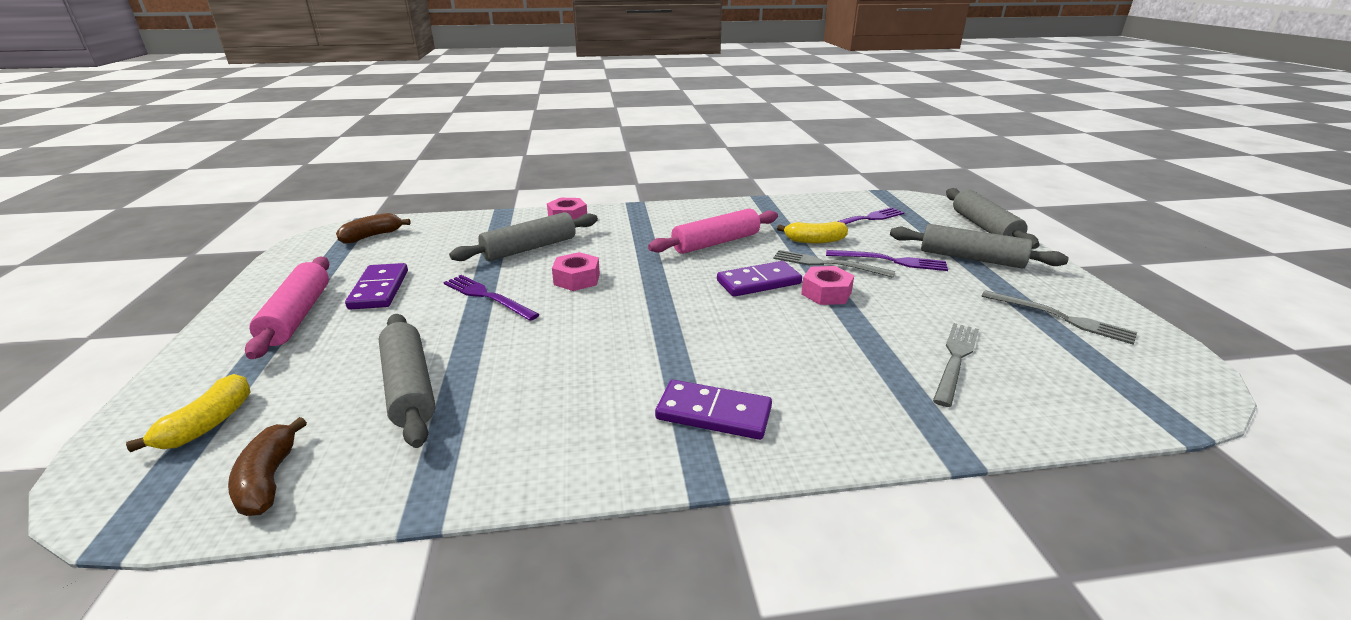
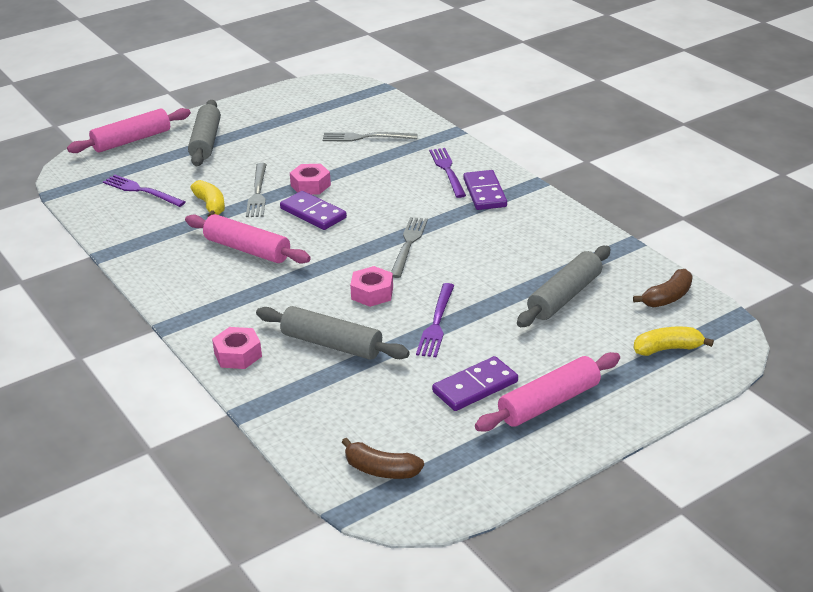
camera: 115 degrees left, 5 degrees up
purple fork [826,250,948,271] -> purple fork moved to [429,148,466,198]
grey rolling pin [946,188,1040,249] -> pink rolling pin [67,108,191,153]
grey fork [981,290,1137,345] -> grey fork moved to [391,217,428,278]

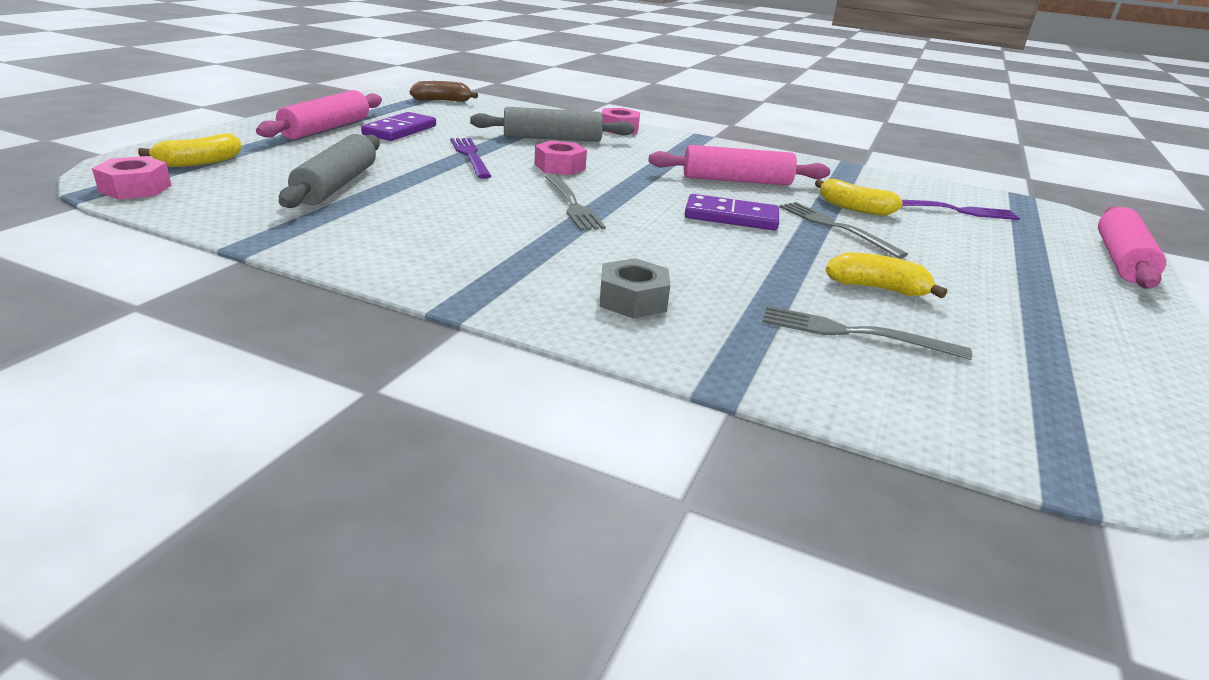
camera: 145 degrees right, 5 degrees down
grey rolling pin [188,100,221,166] -> none
pink nut [290,164,331,195] -> pink nut moved to [92,156,172,200]
grey fork [323,132,418,142] -> grey fork turned 135 degrees counterclockwise [762,306,972,360]
purple fork [429,148,466,198] -> grey nut [599,258,670,319]
purple domino [463,170,507,210] -> none
brown banana [633,269,693,308] -> none
none -> yellow banana [826,253,947,298]

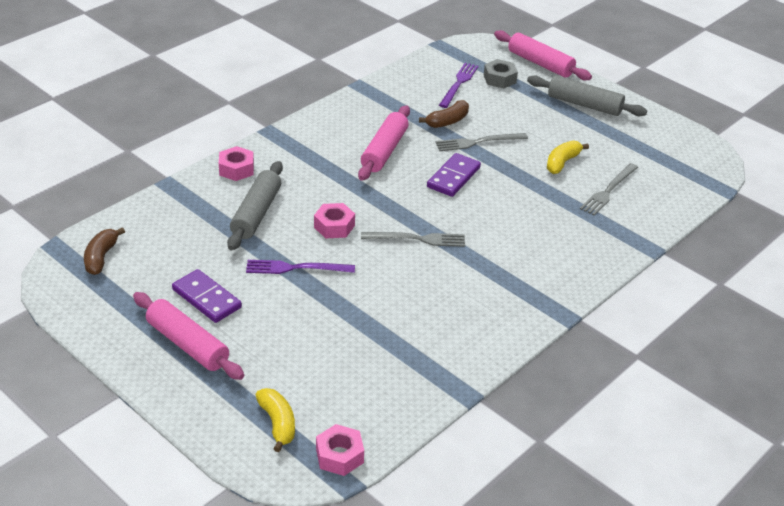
camera: 70 degrees left, 10 degrees up
grey rolling pin [279,134,380,208] -> grey rolling pin moved to [527,75,647,116]
grey nut [599,258,670,319] -> grey nut moved to [484,59,518,89]
yellow banana [815,179,903,216] -> brown banana [419,100,469,128]

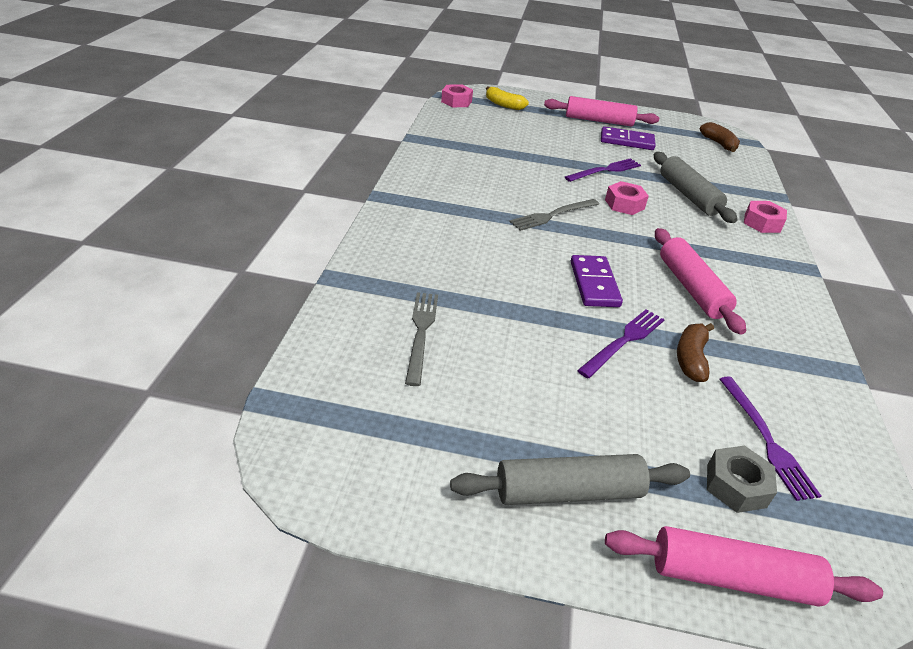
camera: 145 degrees right, 0 degrees up
grey fork [435,133,528,151] -> purple fork [577,309,665,378]
yellow banana [547,140,589,174] -> none

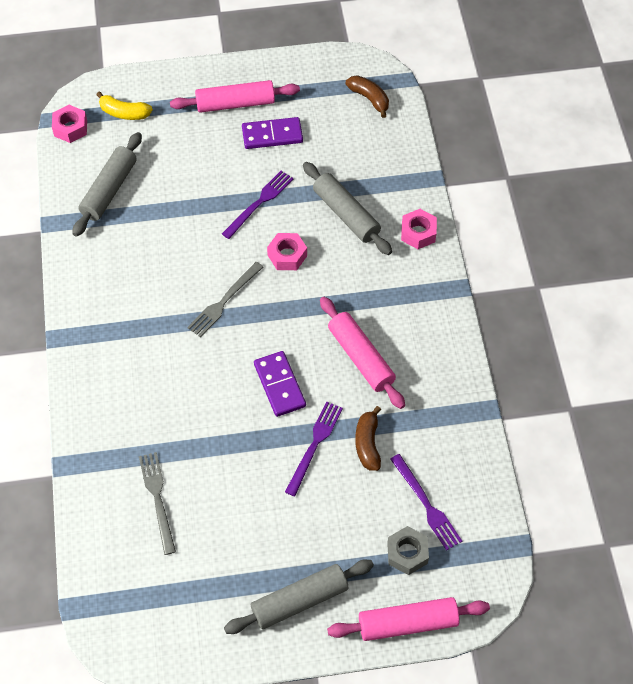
camera: 15 degrees left, 20 degrees up
none -> grey rolling pin [72,132,142,237]

